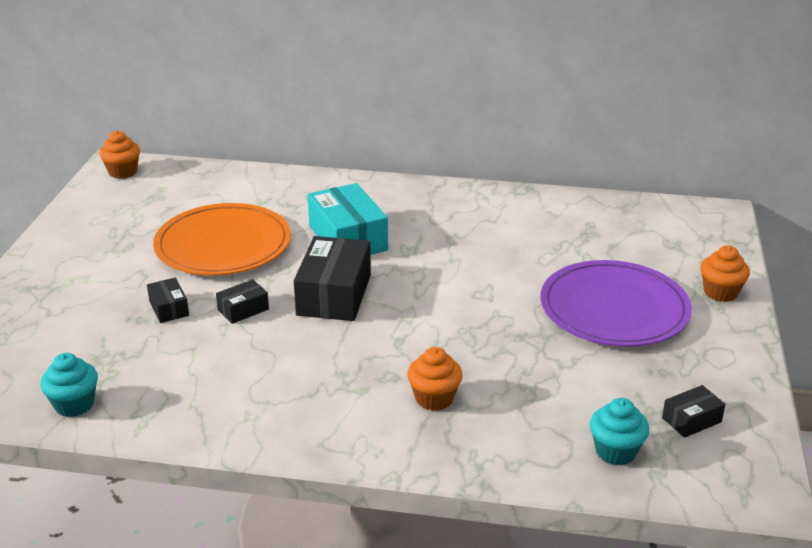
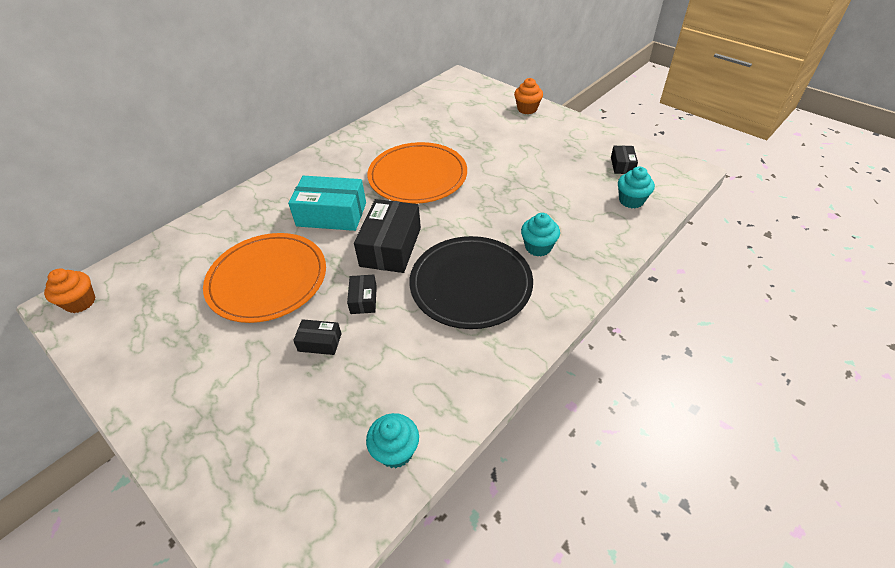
camera: 55 degrees left, 15 degrees up
black box [294,236,371,321] -> black box turned 60 degrees clockwise [354,199,421,273]
orange cupcake [407,347,463,411] -> turquoise cupcake [521,213,560,257]
purple plate [541,260,692,347] -> none
none -> orange plate [367,142,467,204]
none -> black plate [409,236,533,329]

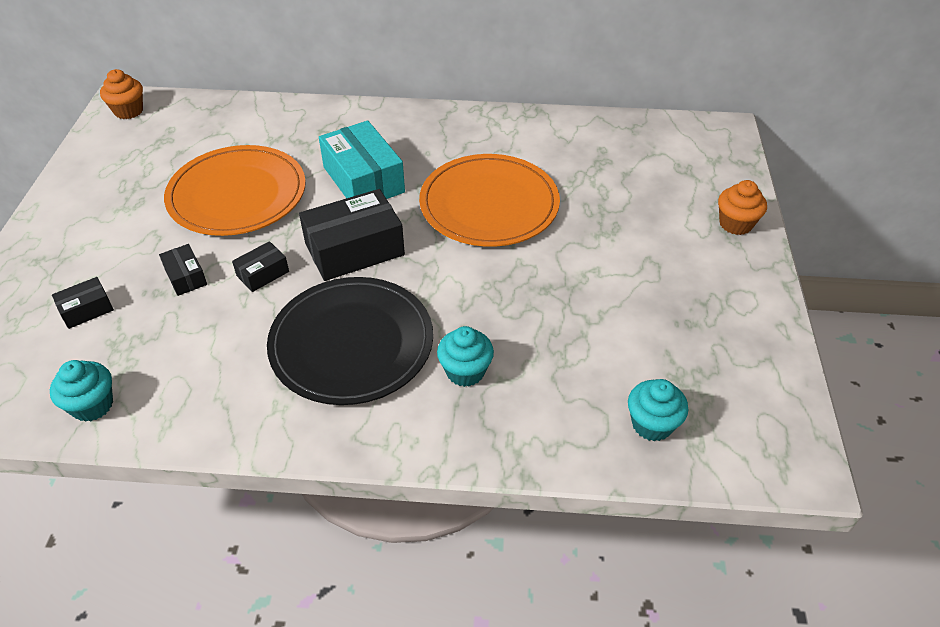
camera: 50 degrees right, 0 degrees up
black box [611,146,638,174] -> black box moved to [52,277,114,329]

